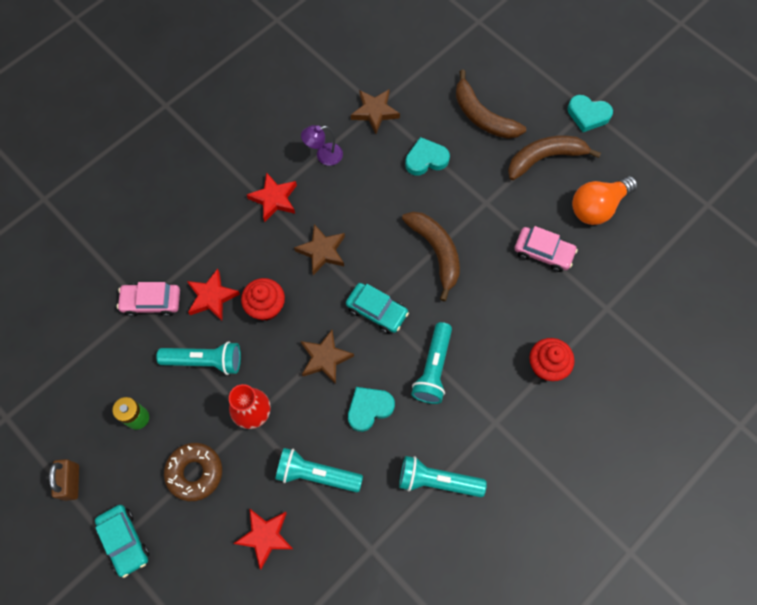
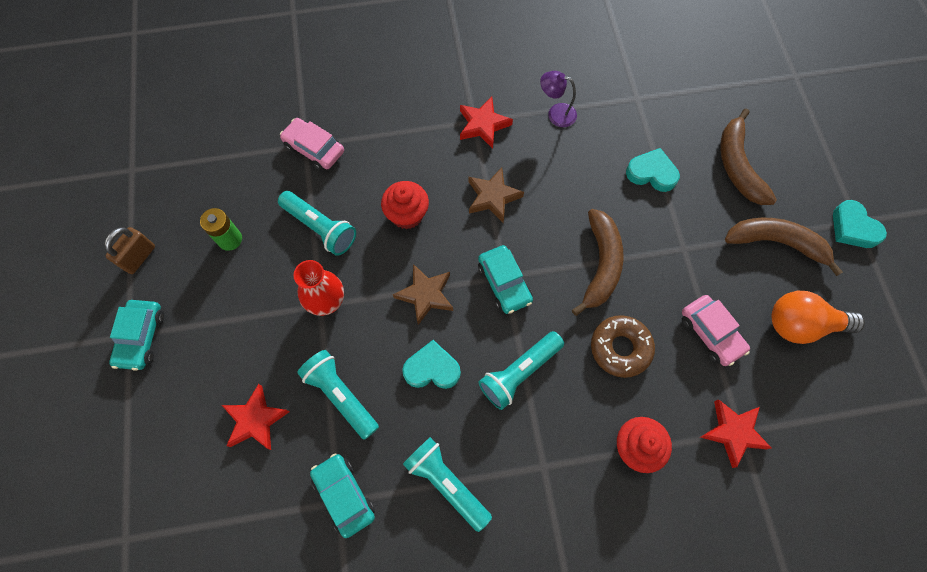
camera: 35 degrees right, 0 degrees up
brown donut [164,443,222,501] -> brown donut moved to [591,315,655,378]
red star [187,269,240,321] -> red star moved to [700,399,772,468]
brown star [351,90,400,134] -> none
none -> turquoise car [310,453,375,538]

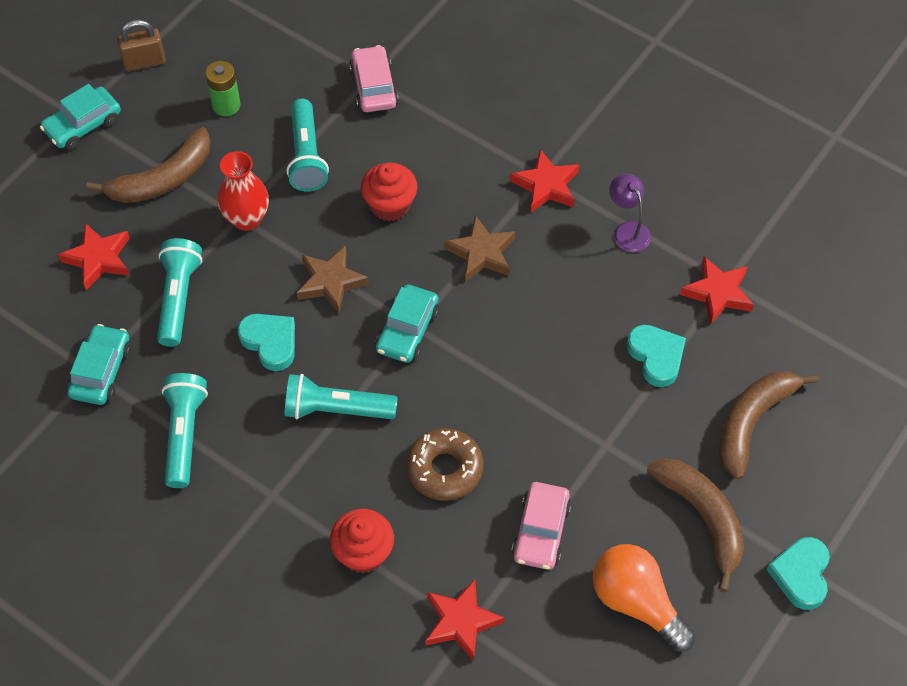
camera: 45 degrees right, 10 degrees down
brown banana [572,209,624,316] -> brown banana moved to [86,127,210,203]
none -> red star [680,257,754,325]

